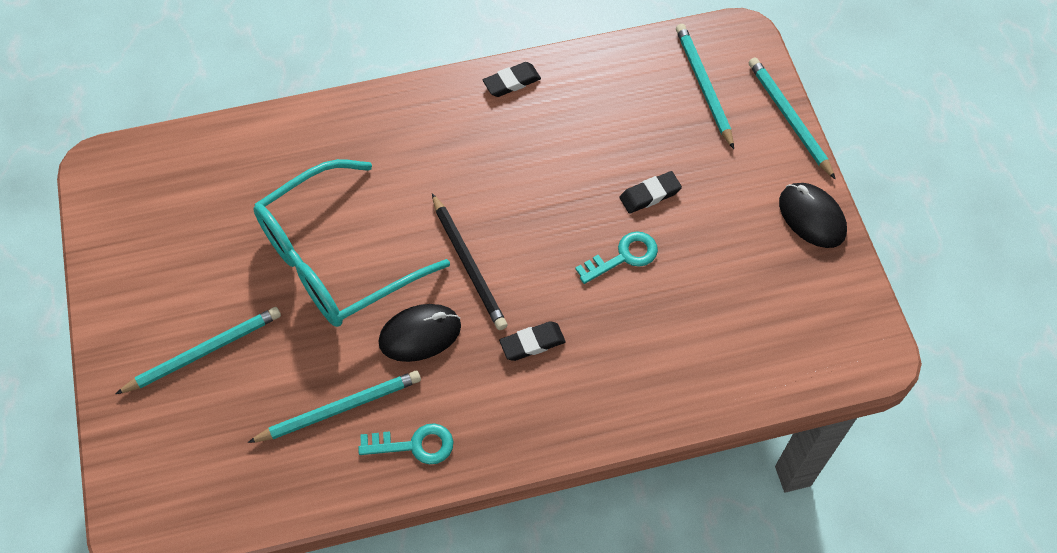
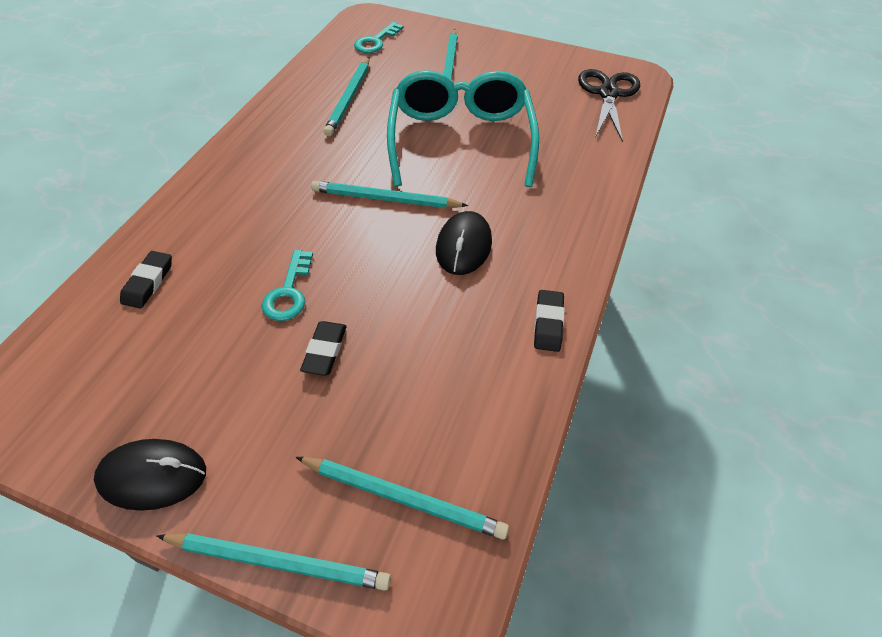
camera: 125 degrees right, 10 degrees down
turquoise key [358,423,453,464] -> turquoise key moved to [354,22,403,53]
black mouse [379,304,461,362] -> black mouse moved to [436,211,492,275]
black pencil [432,193,507,330] -> turquoise pencil [311,181,468,208]
black eraser [499,321,566,361] -> black eraser moved to [120,251,172,309]
none -> black scissors [578,69,640,142]

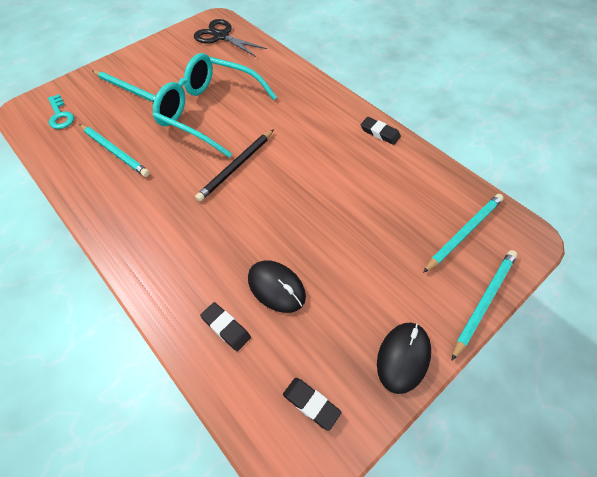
camera: 60 degrees left, 5 degrees up
turquoise key [262,249,313,321] -> none
black eraser [300,321,347,376] -> black eraser moved to [283,378,342,431]
turquoise pencil [311,181,468,208] -> black pencil [195,129,274,201]
black mouse [436,211,492,275] -> black mouse moved to [248,261,306,313]

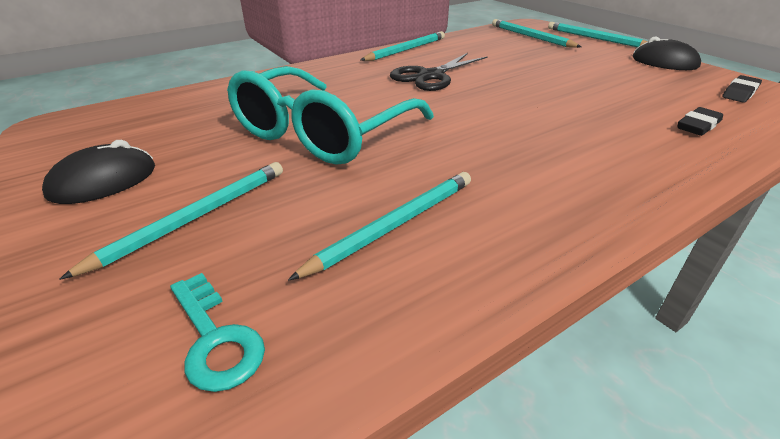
camera: 85 degrees left, 20 degrees down
turquoise key [48,94,74,129] -> turquoise key turned 75 degrees clockwise [170,273,265,392]
black scissors [194,19,267,57] -> black scissors moved to [390,53,488,91]
black pencil [195,129,274,201] -> none
black mouse [248,261,306,313] -> black mouse moved to [42,140,155,204]
black eraser [361,117,401,145] -> turquoise pencil [361,31,445,61]

